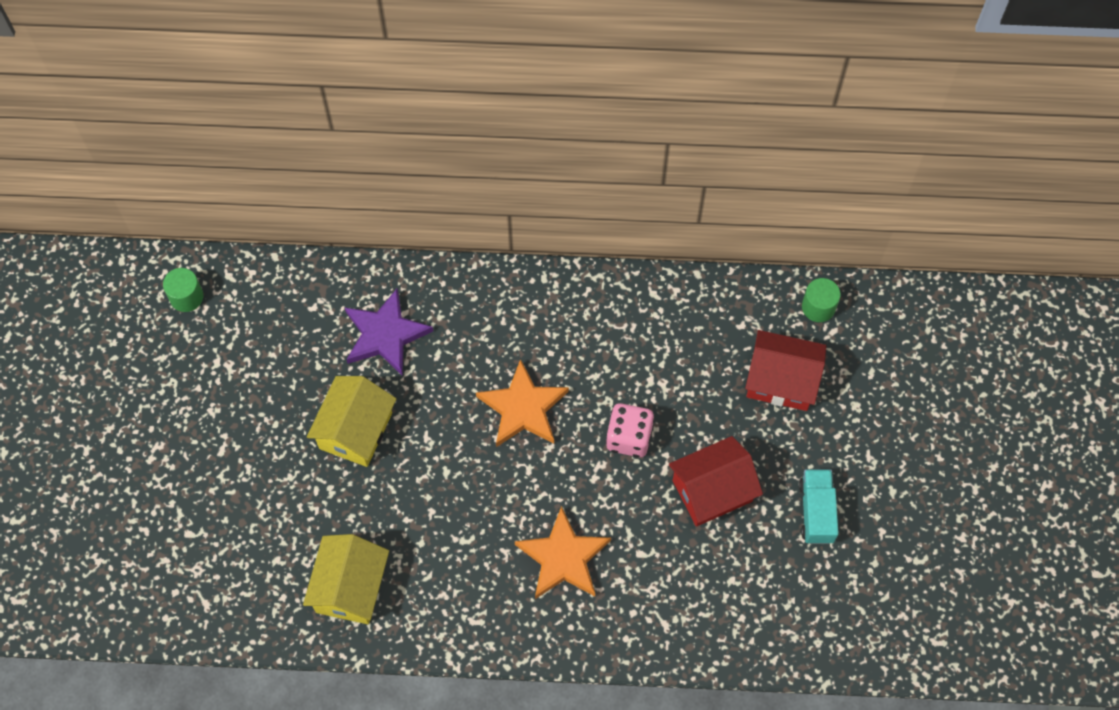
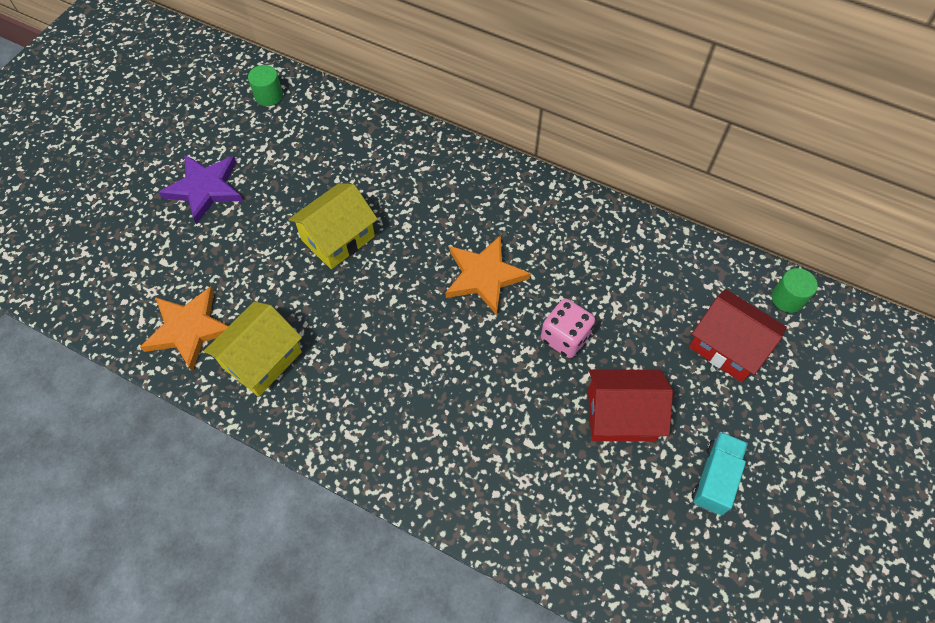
camera: 25 degrees right, 5 degrees down
purple star [344,288,433,376] -> purple star moved to [159,155,243,224]
orange star [515,506,611,599] -> orange star moved to [140,286,228,372]

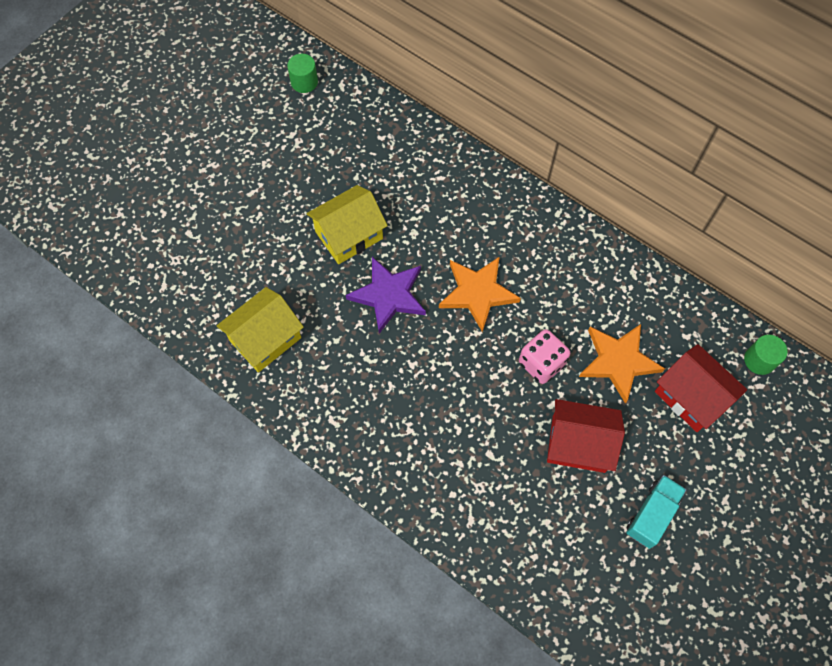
camera: 10 degrees right, 5 degrees up
orange star [140,286,228,372] -> orange star moved to [579,324,665,404]
purple star [159,155,243,224] -> purple star moved to [346,257,426,334]

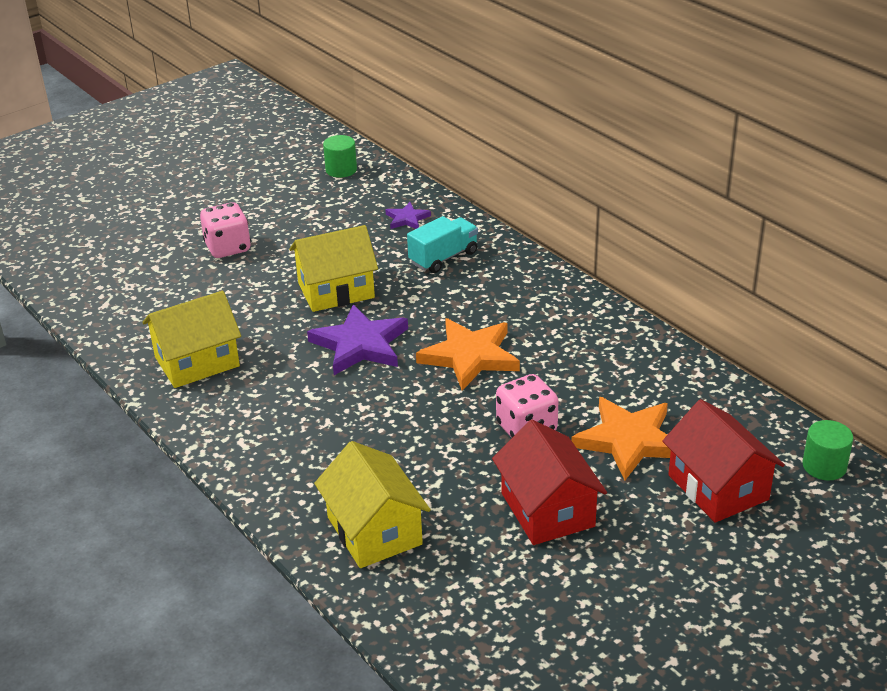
camera: 15 degrees right, 30 degrees down
red house [547,399,625,473] -> red house turned 45 degrees clockwise [492,420,607,545]
turquoise truck [626,475,686,549] -> turquoise truck moved to [407,216,478,273]
none -> pink dice [200,202,251,258]
none -> yellow house [314,441,431,568]
none -> purple star [385,202,431,229]

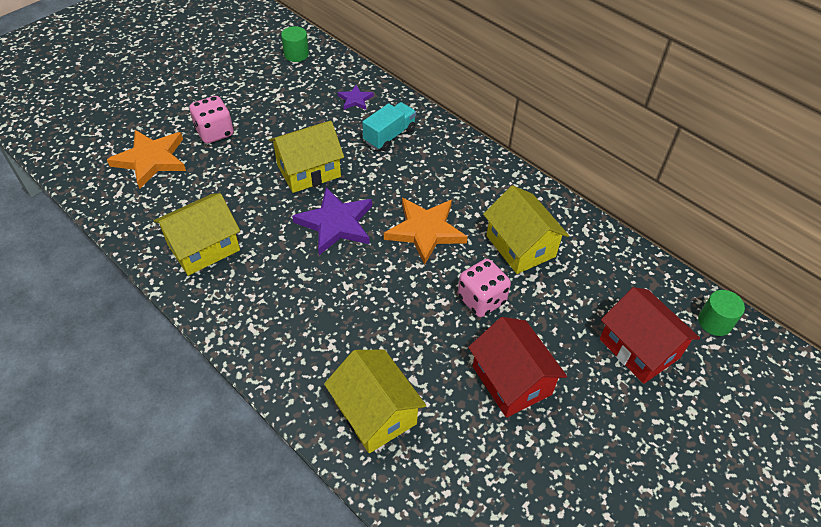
camera: 10 degrees left, 15 degrees up
orange star [571,397,671,480] -> orange star moved to [107,130,186,189]
none -> yellow house [483,185,569,274]

